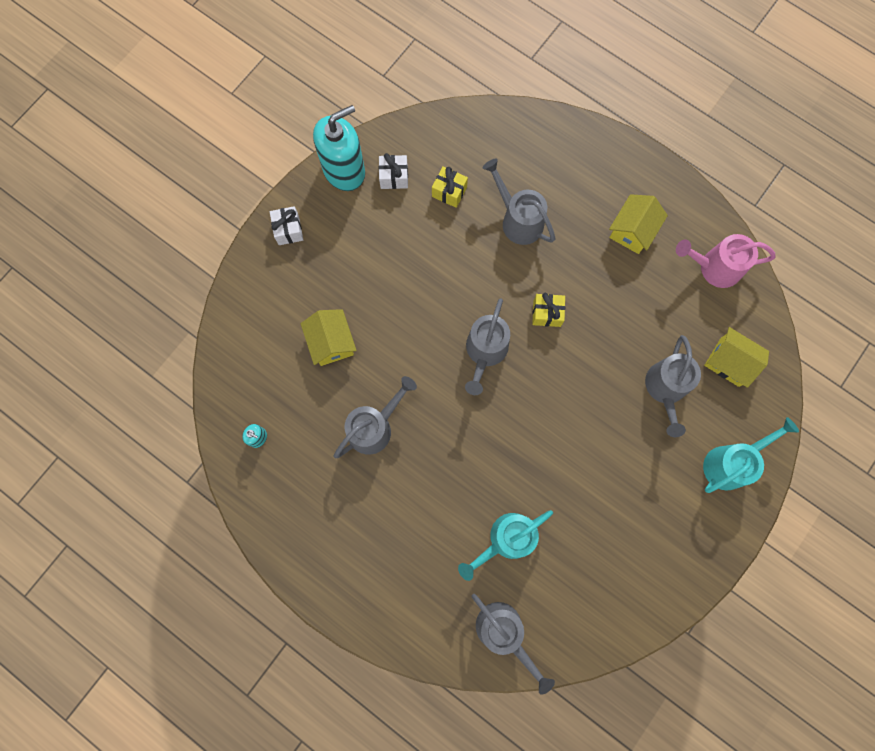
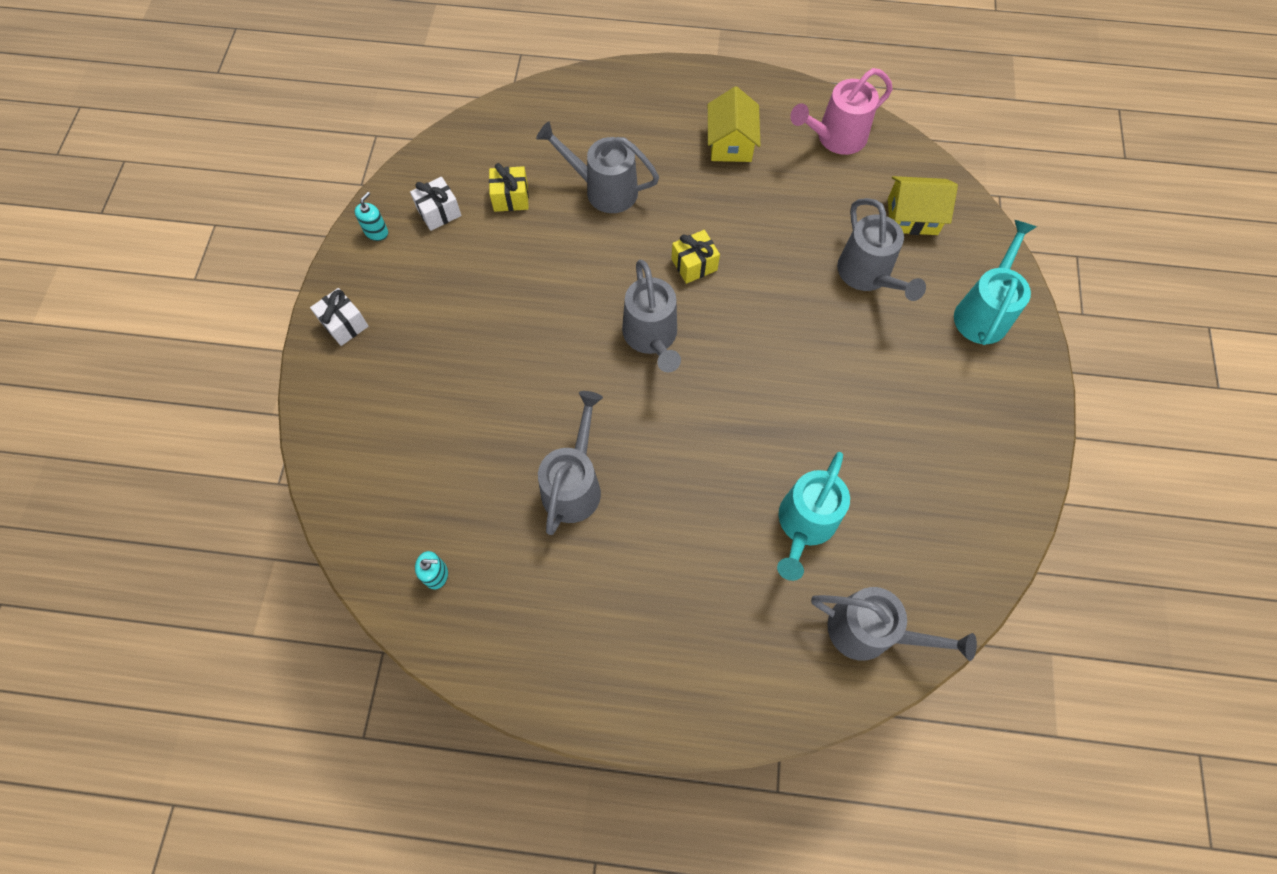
camera: 30 degrees left, 10 degrees down
yellow house [301,309,357,366] -> none
turquoise soap dispenser [313,105,365,191] -> turquoise soap dispenser [355,192,388,241], size x0.40

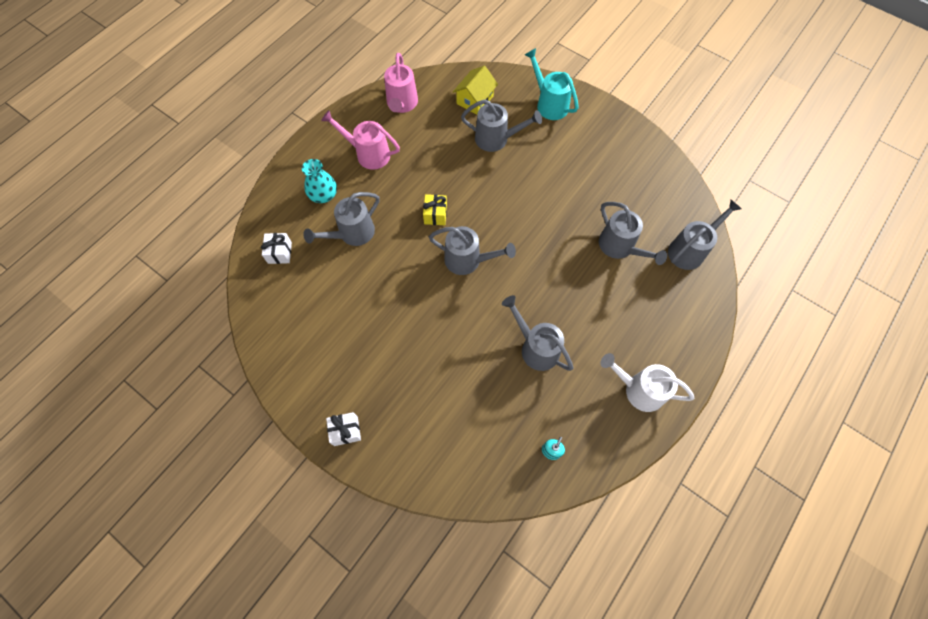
camera: 60 degrees left, 0 degrees up
turquoise soap dispenser [355,192,388,241] -> none
white gift [410,177,461,231] -> white gift moved to [261,233,292,264]
yellow gift [489,163,529,212] -> none
yellow house [708,86,761,162] -> pink watering can [321,110,400,170]
turquoise watering can [777,452,850,581] -> grey watering can [599,202,667,265]
none -> turquoise vase [302,159,337,203]
none -> white watering can [600,353,694,412]

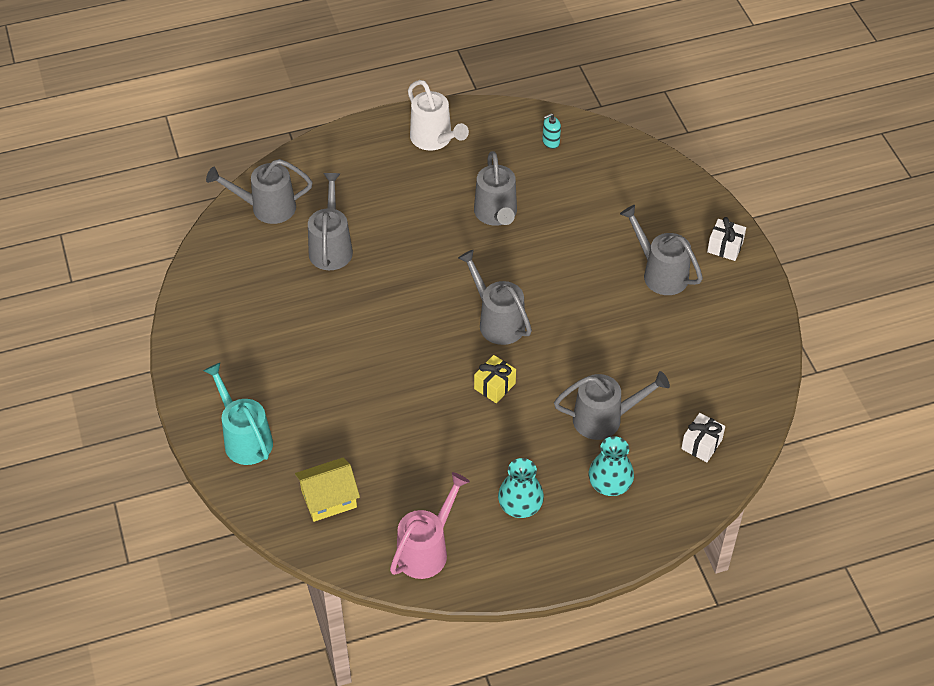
camera: 145 degrees left, 15 degrees down
pink watering can [321,110,400,170] -> turquoise vase [498,458,544,518]
grey watering can [461,99,542,152] -> grey watering can moved to [620,205,703,295]
turquoise watering can [525,48,579,120] -> turquoise watering can turned 150 degrees clockwise [203,363,273,465]

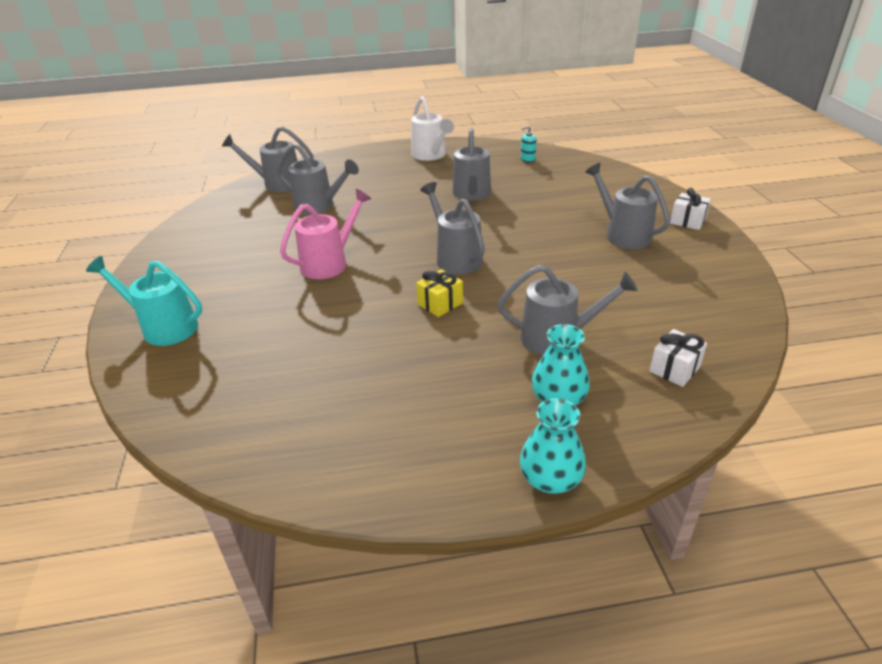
camera: 10 degrees right, 15 degrees down
turquoise watering can [203,363,273,465] -> turquoise watering can turned 45 degrees counterclockwise [86,256,202,346]
yellow house [295,457,360,522] -> none
grey watering can [308,173,353,270] -> grey watering can turned 105 degrees clockwise [277,143,359,214]
pink watering can [390,472,470,579] -> pink watering can moved to [280,189,371,279]
turquoise vase [498,458,544,518] -> turquoise vase moved to [520,398,586,494]

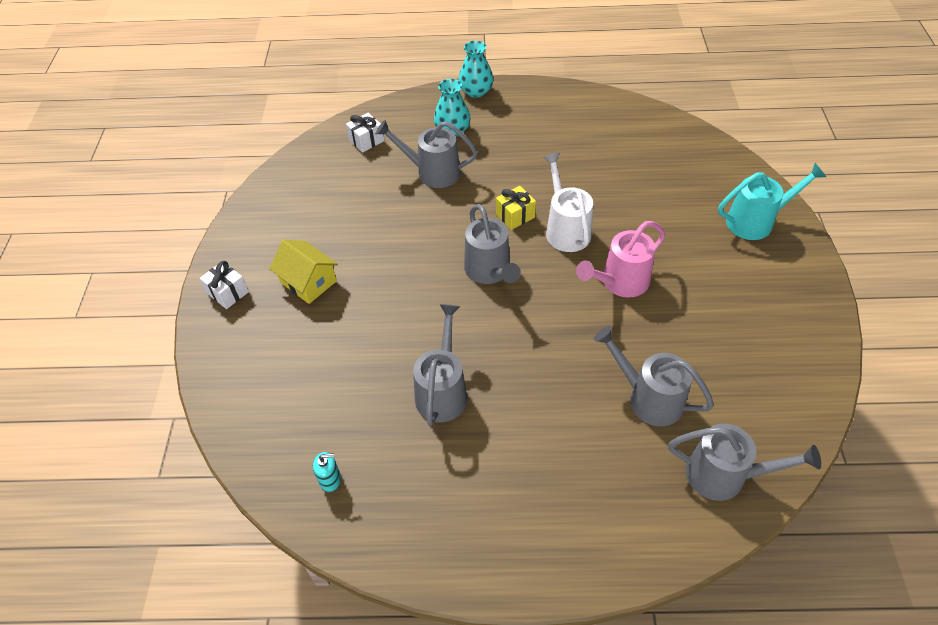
camera: 170 degrees left, 15 degrees up
turquoise watering can [86,256,202,346] -> turquoise watering can turned 45 degrees counterclockwise [718,163,826,240]
white watering can [411,96,454,161] -> white watering can moved to [543,152,593,252]
grey watering can [585,163,670,249] -> yellow house [269,240,338,304]

